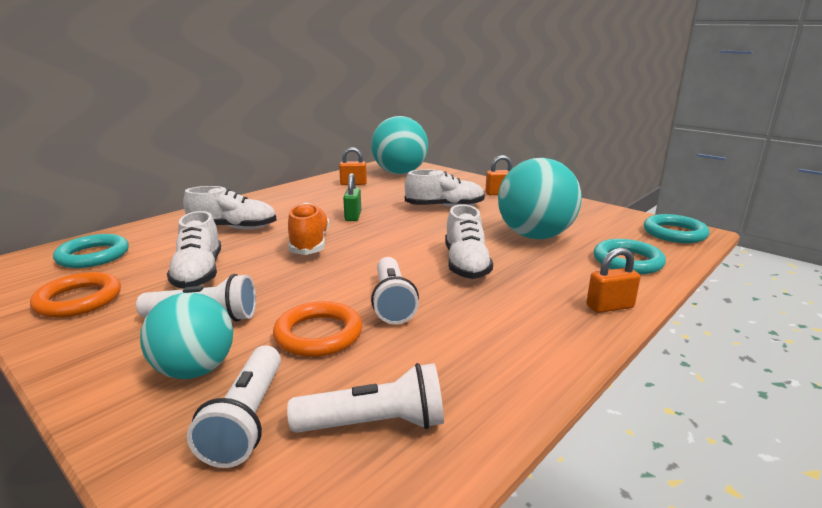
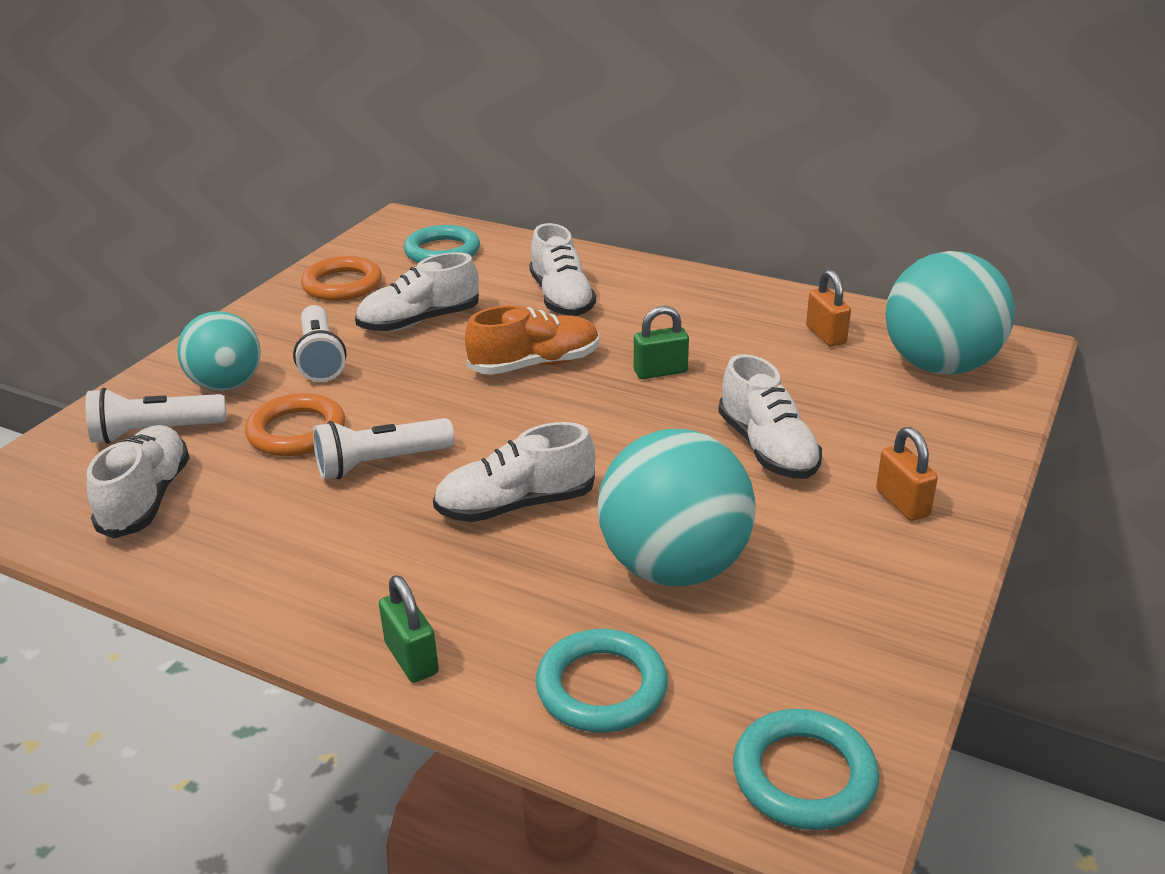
camera: 75 degrees right, 10 degrees up
white flashlight [287,363,444,433] -> white shoe [87,425,190,539]
orange padlock [586,248,641,313] -> green padlock [379,575,439,683]

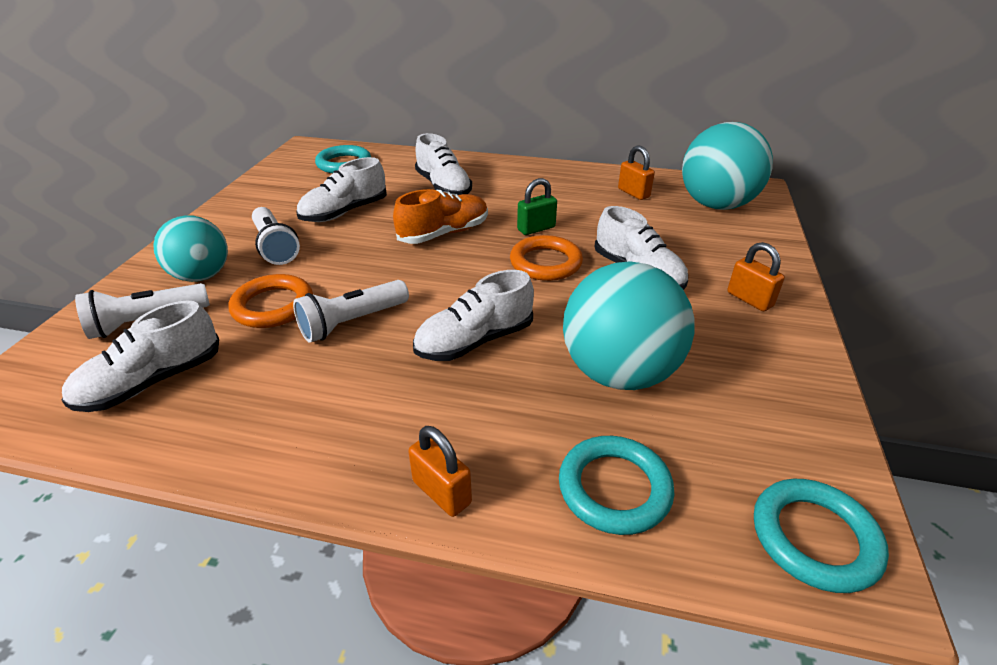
camera: 15 degrees left, 5 degrees up
white shoe [87,425,190,539] -> white shoe turned 120 degrees counterclockwise [61,300,219,412]
orange ring [301,256,382,301] -> orange ring moved to [510,235,583,281]
green padlock [379,575,439,683] -> orange padlock [408,426,472,517]

